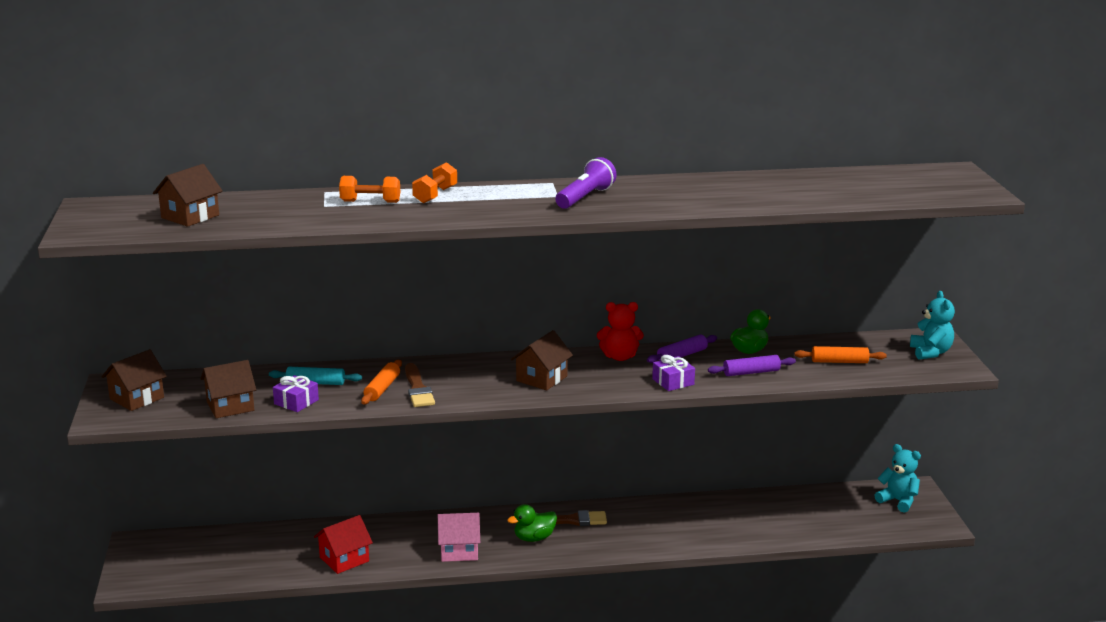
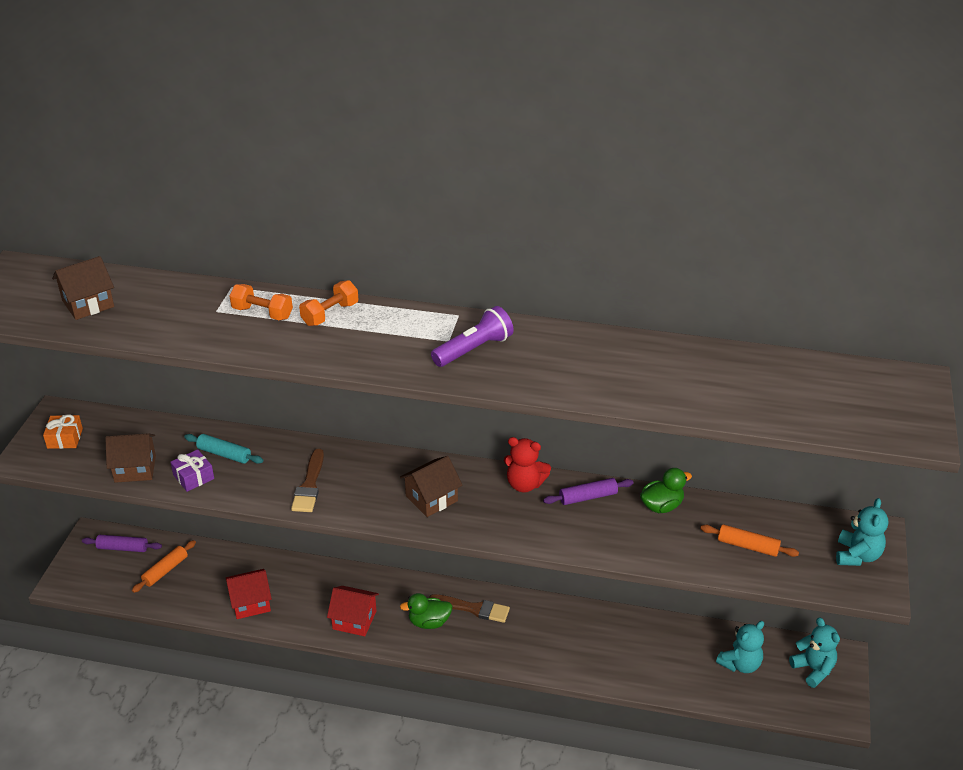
camera: 20 degrees right, 15 degrees up
brown house [102,349,167,411] -> orange gift [43,414,83,449]
orange rolling pin [361,360,402,404] -> orange rolling pin moved to [132,540,196,593]
pink house [438,513,480,562] -> red house [327,586,379,636]
purple gift [652,355,695,391] -> none
purple rolling pin [708,355,796,376] -> purple rolling pin moved to [82,535,162,552]
none -> turquoise teddy bear [716,621,764,673]

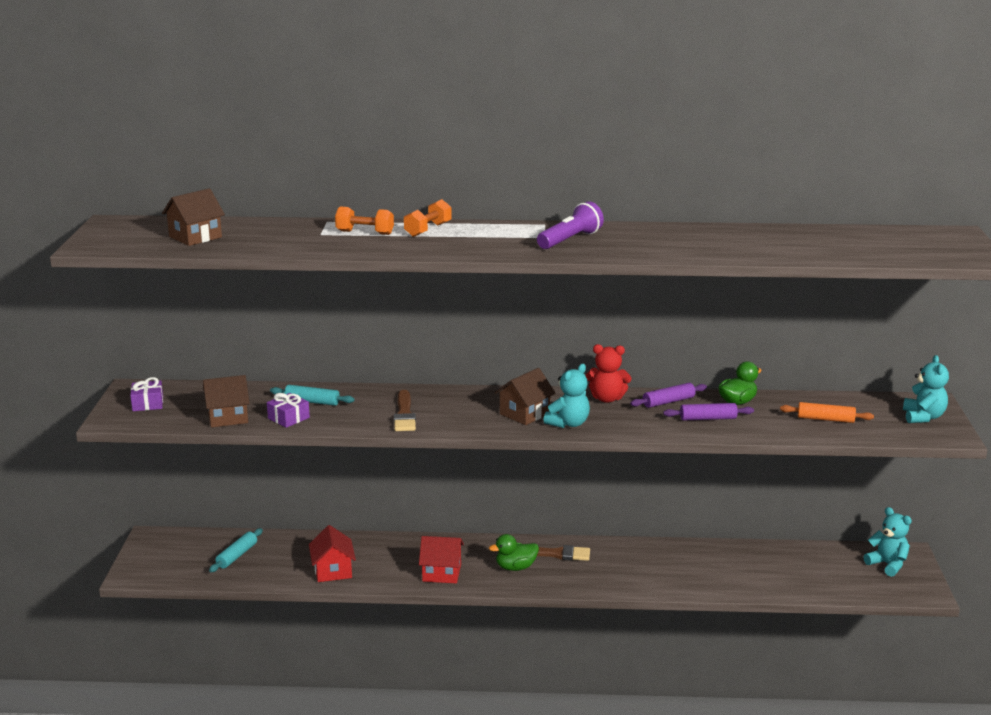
camera: 10 degrees left, 15 degrees down
orange gift [43,414,83,449] -> purple gift [130,377,163,411]
purple rolling pin [82,535,162,552] -> purple rolling pin moved to [663,403,754,421]
orange rolling pin [132,540,196,593] -> turquoise rolling pin [209,528,263,572]
red house [226,569,272,619] -> red house turned 75 degrees counterclockwise [309,525,356,582]
turquoise teddy bear [716,621,764,673] -> turquoise teddy bear moved to [543,364,590,428]

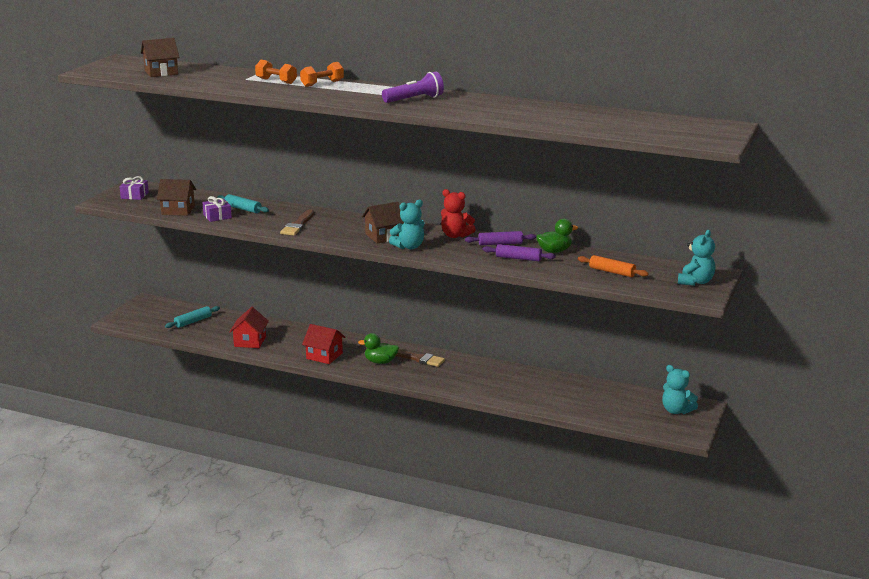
camera: 20 degrees right, 0 degrees up
turquoise teddy bear [863,507,912,577] -> turquoise teddy bear turned 150 degrees clockwise [662,365,698,414]

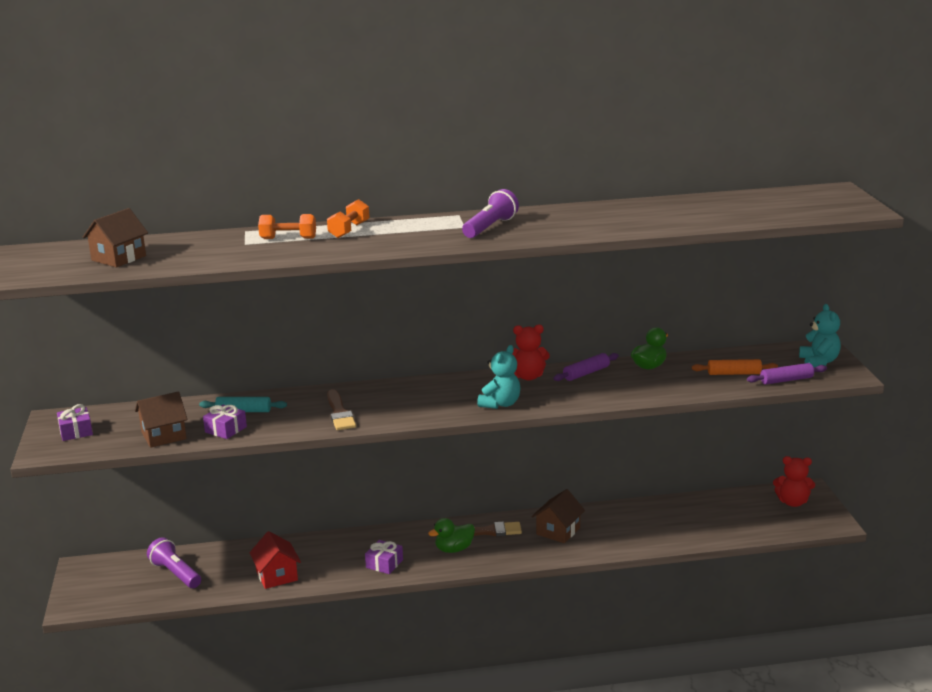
camera: 30 degrees left, 0 degrees up
turquoise rolling pin [165,306,220,328] -> purple flashlight [147,537,201,588]
red house [302,324,345,364] -> purple gift [365,540,403,574]
brown house [362,202,404,244] -> brown house moved to [532,489,585,543]
purple rolling pin [483,244,556,261] -> purple rolling pin moved to [747,363,827,385]
turquoise teddy bear [662,365,698,414] -> red teddy bear [773,456,815,507]

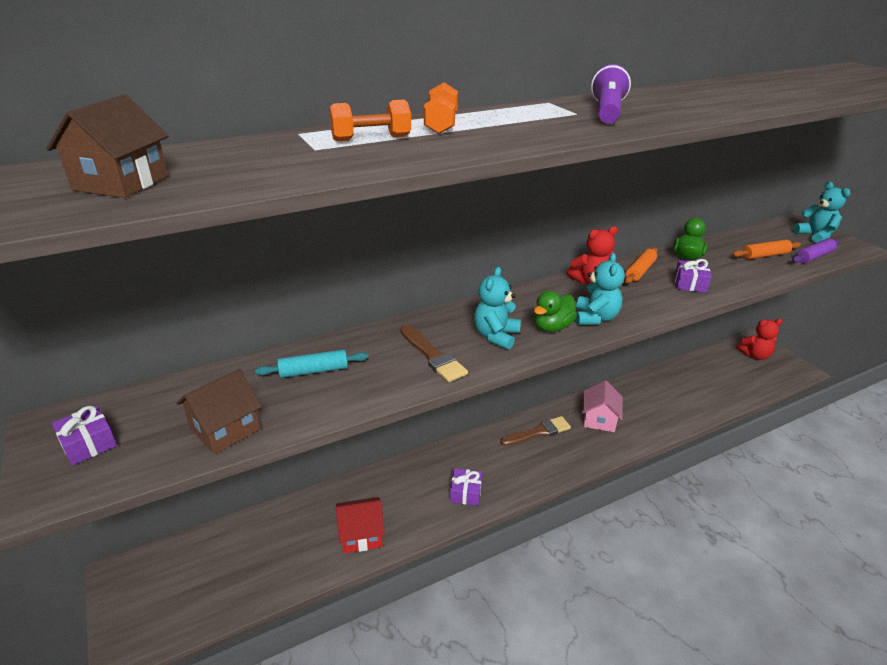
camera: 20 degrees left, 10 degrees up
purple flashlight [147,537,201,588] -> none
purple gift [203,404,247,439] -> purple gift moved to [675,259,711,293]
red house [250,531,301,589] -> red house turned 60 degrees counterclockwise [336,497,385,554]
green duck [428,518,475,553] -> green duck moved to [534,291,577,332]
brown house [532,489,585,543] -> pink house [582,380,623,432]
purple rolling pin [553,353,619,381] -> orange rolling pin [625,247,658,284]
none -> turquoise teddy bear [474,267,521,350]

